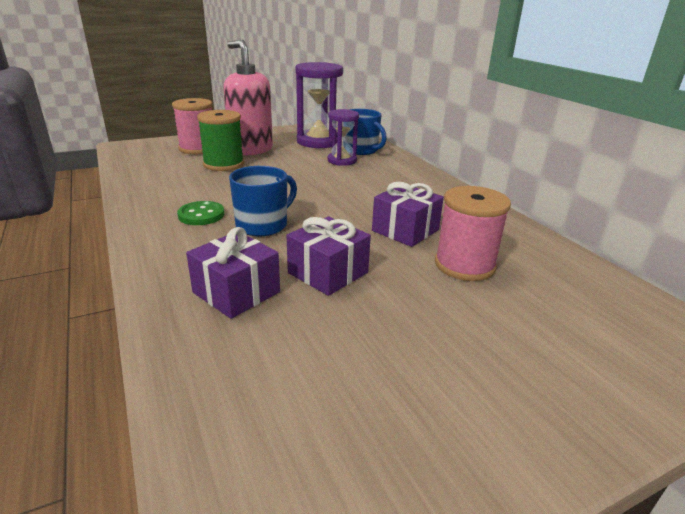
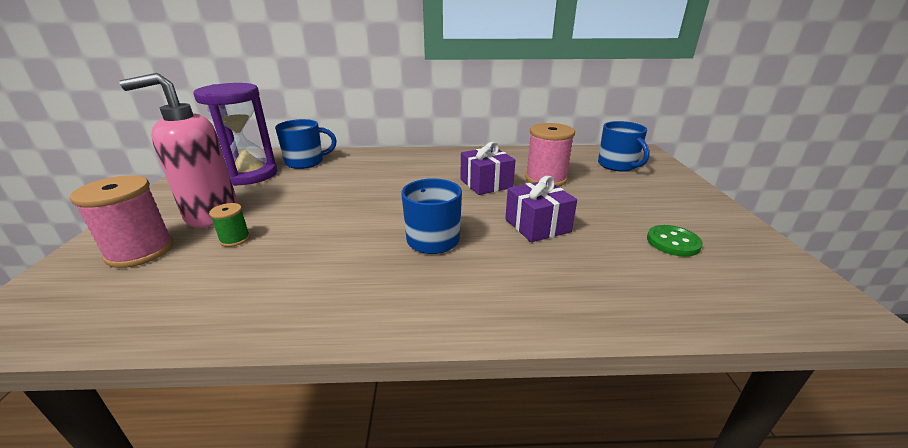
camera: 65 degrees left, 0 degrees up
green button [177,201,224,225] -> green button moved to [647,225,703,257]
purple gift [186,227,280,319] -> none
green spool [197,110,244,171] -> green spool [209,203,250,247], size x0.51
purple hourglass [328,109,359,166] -> none
none -> blue mug [598,121,650,172]

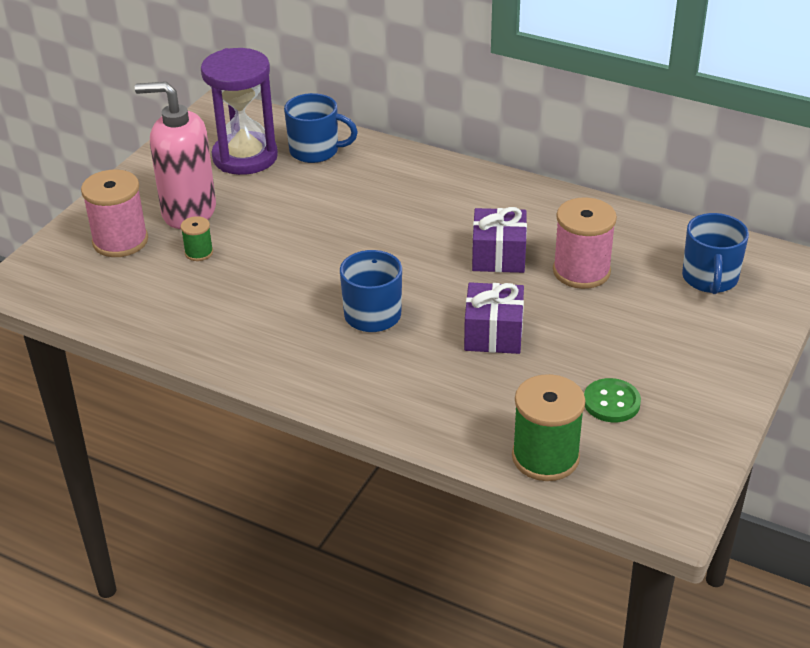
camera: 30 degrees right, 10 degrees up
none -> green spool [512,374,586,481]

